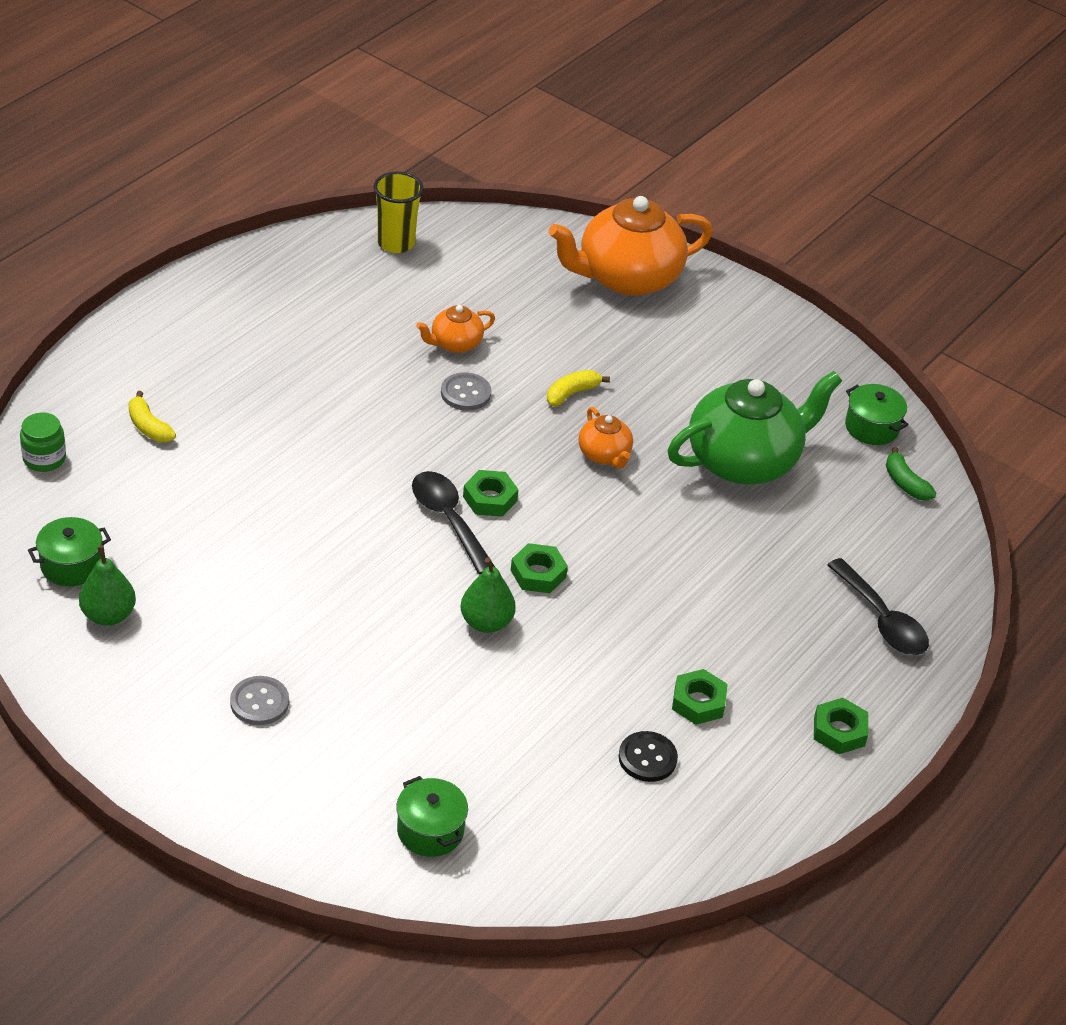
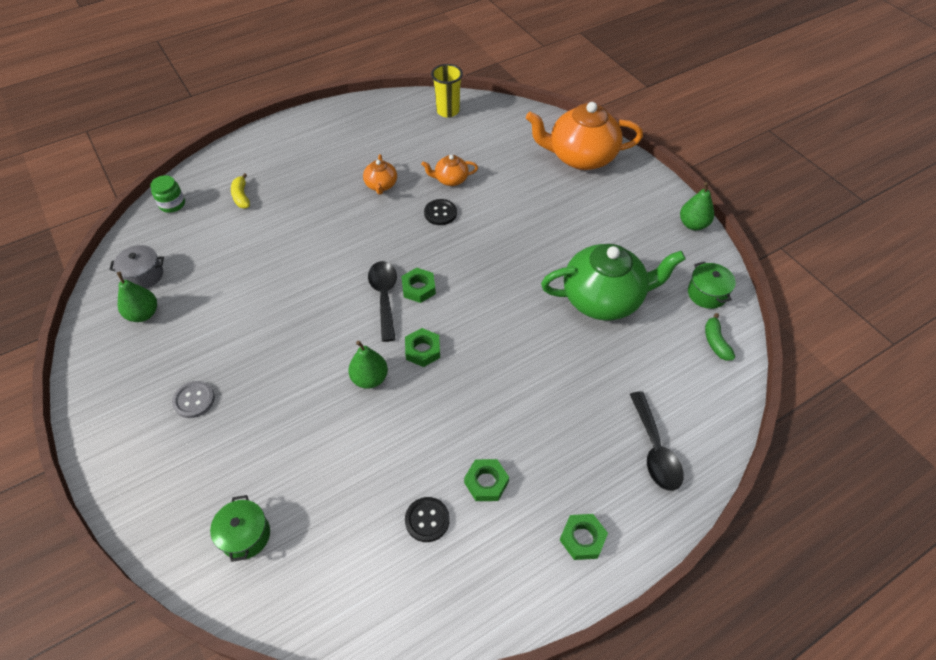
camera: 25 degrees right, 10 degrees up
green pot [28,517,111,586] -> grey pot [109,245,164,289]
grey button [441,372,491,411] -> black button [424,199,457,225]
yellow banana [547,370,610,406] -> none
orange teapot [578,407,633,469] -> orange teapot moved to [363,154,397,195]
none -> green pear [680,182,714,230]

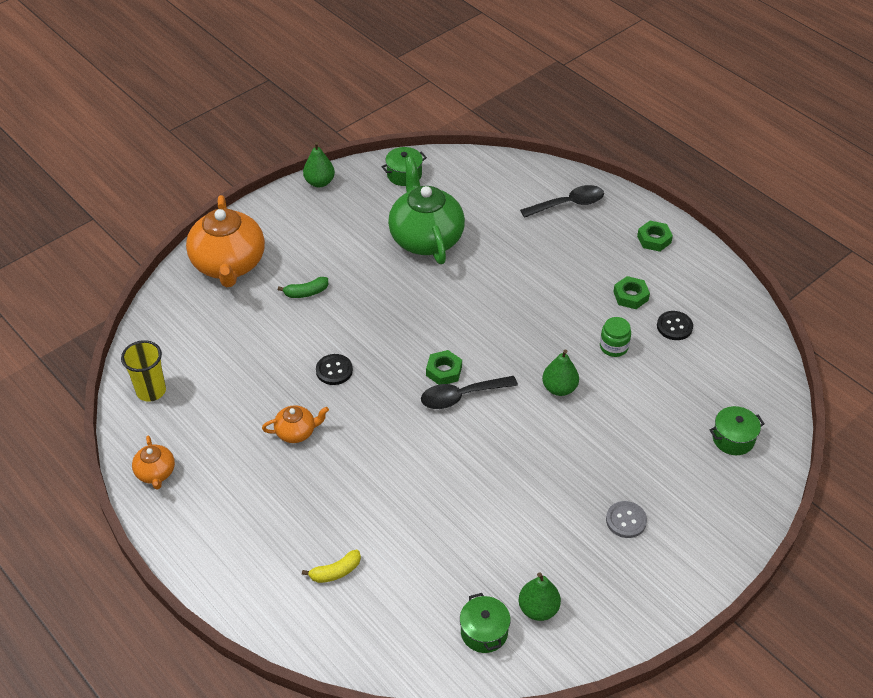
camera: 100 degrees left, 5 degrees down
grey pot [109,245,164,289] -> green pot [460,593,511,653]
green jar [150,175,185,213] -> green jar moved to [600,317,631,357]
green nut [405,328,440,367] -> none
orange teapot [421,155,478,186] -> orange teapot moved to [132,435,175,490]
green banana [705,313,735,361] -> green banana moved to [278,277,328,298]

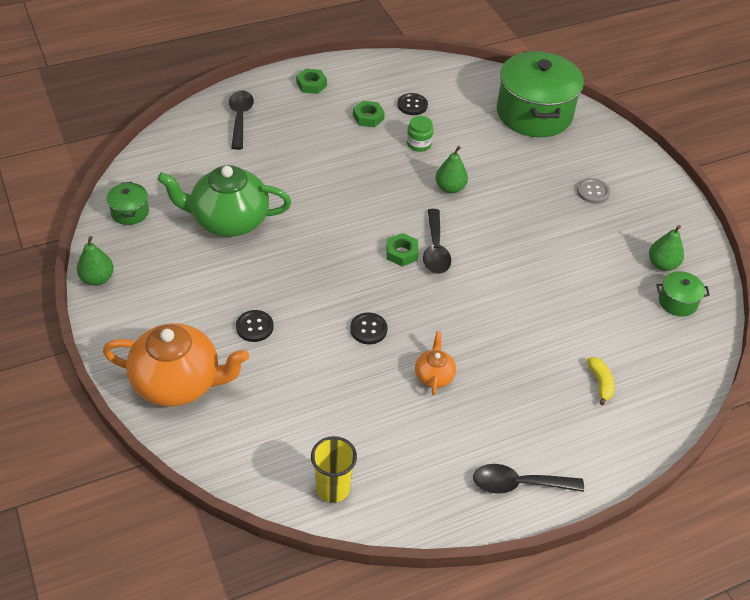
camera: 75 degrees left, 0 degrees up
orange teapot [132,435,175,490] -> none
green banana [278,277,328,298] -> black button [236,310,274,342]
green pot [710,406,765,455] -> green pot [497,51,584,137], size x2.30
none -> black spoon [473,464,584,494]

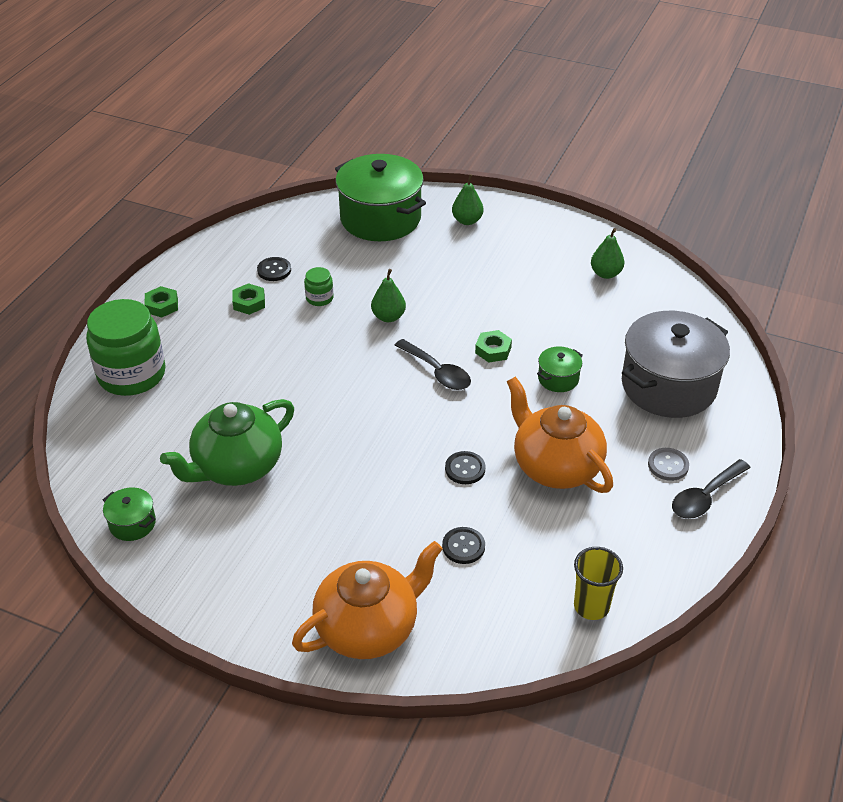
camera: 40 degrees left, 5 degrees down
green pear [77,236,114,286] -> green pear moved to [452,174,484,225]
black spoon [229,90,254,150] -> green jar [86,299,166,396]
black button [236,310,274,342] -> black button moved to [442,527,485,564]
green nut [386,233,419,267] -> green nut moved to [475,330,512,363]
orange teapot [415,331,456,395] -> orange teapot [507,376,613,493], size x2.12
grey button [577,178,610,204] -> grey button moved to [648,448,689,481]
yellow banana [587,357,615,405] -> grey pot [622,311,730,418]
green pot [656,271,710,317] -> green pot moved to [537,346,583,392]

